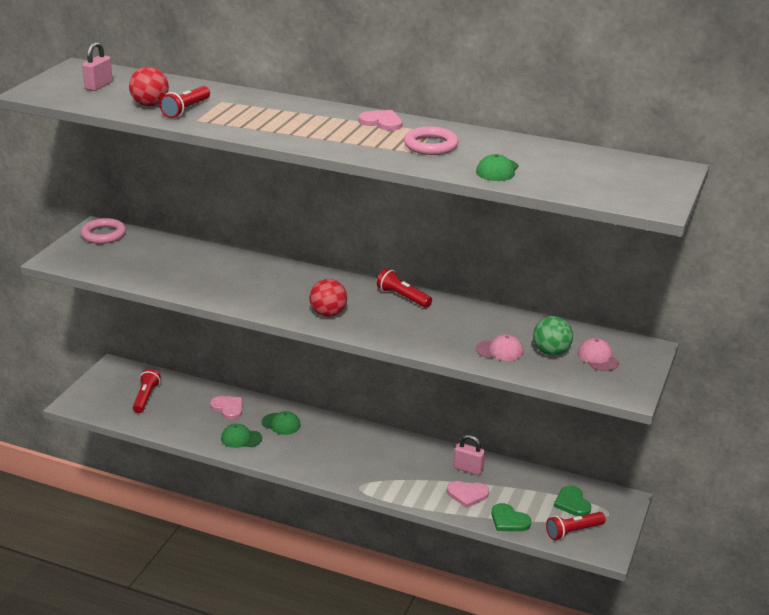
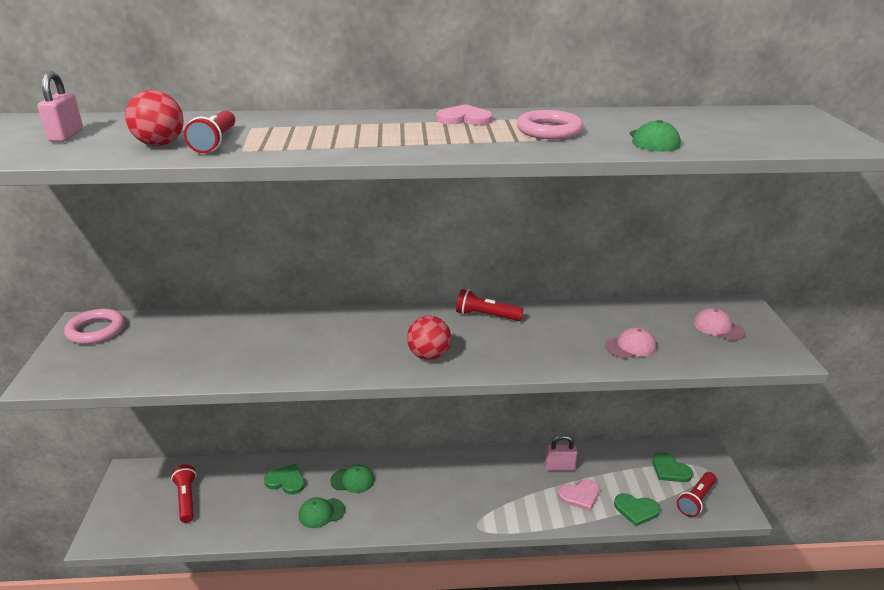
camera: 25 degrees left, 0 degrees up
pink heart [210,396,243,420] -> green heart [264,464,305,495]
green ball [533,316,573,356] -> none

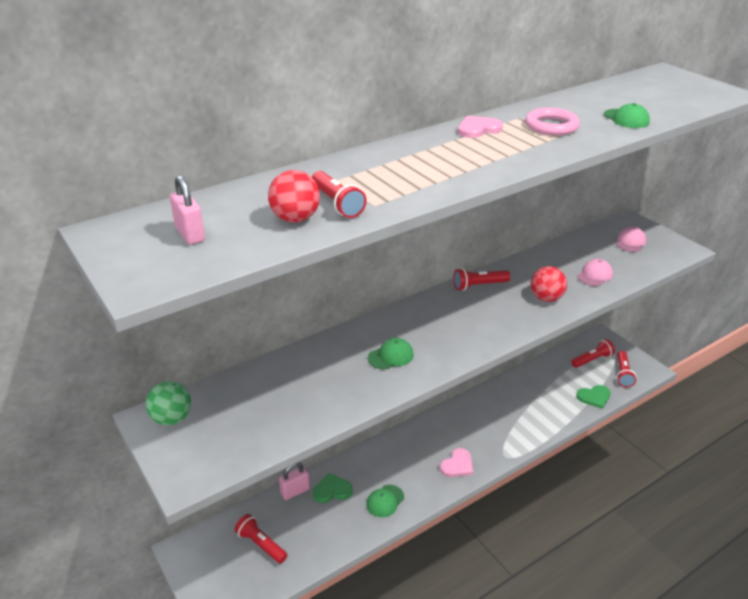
camera: 30 degrees left, 5 degrees up
pink ring [64,309,125,344] -> green ball [146,381,191,425]
green cap [330,465,374,493] -> green cap moved to [368,338,414,370]
red ball [407,316,451,360] -> red ball moved to [531,266,567,302]
pink padlock [545,435,578,471] -> pink padlock moved to [279,462,310,500]
pink heart [558,479,600,511] -> pink heart moved to [440,448,473,477]
green heart [652,452,693,482] -> red flashlight [571,339,615,368]
pink cap [694,308,745,340] -> pink cap turned 105 degrees clockwise [616,226,647,252]

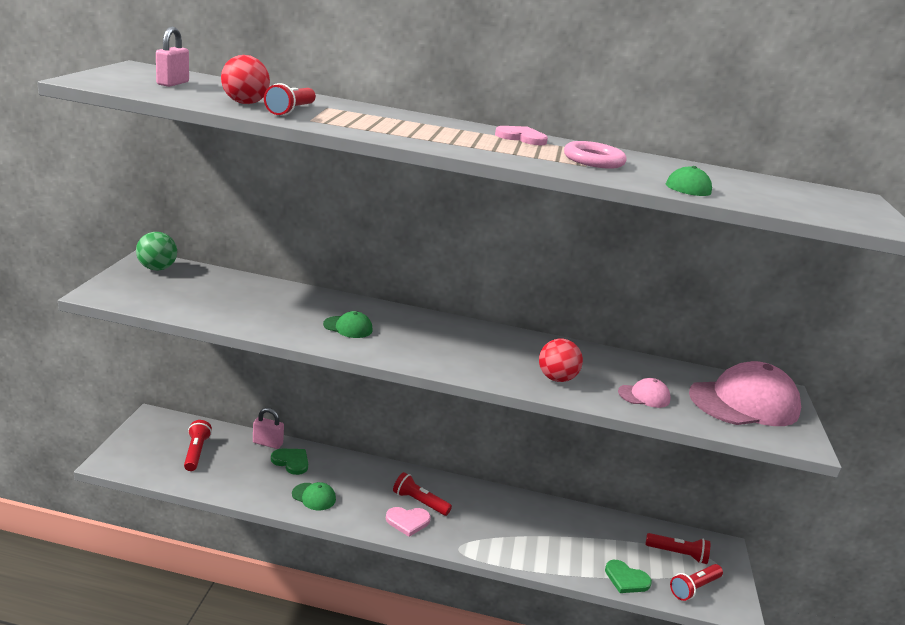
camera: 40 degrees right, 10 degrees down
green cap [366,485,404,517] -> green cap turned 150 degrees counterclockwise [292,482,336,511]
red flashlight [453,268,510,291] -> red flashlight moved to [393,472,452,516]
pink cap [616,226,647,252] -> pink cap [689,361,801,426], size x2.21

